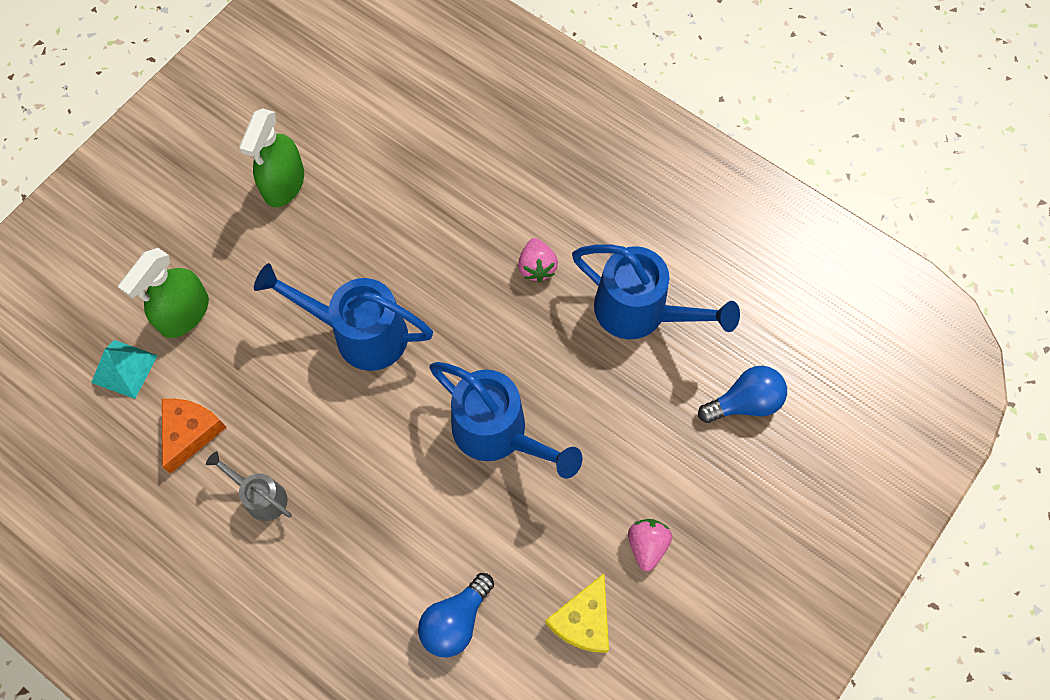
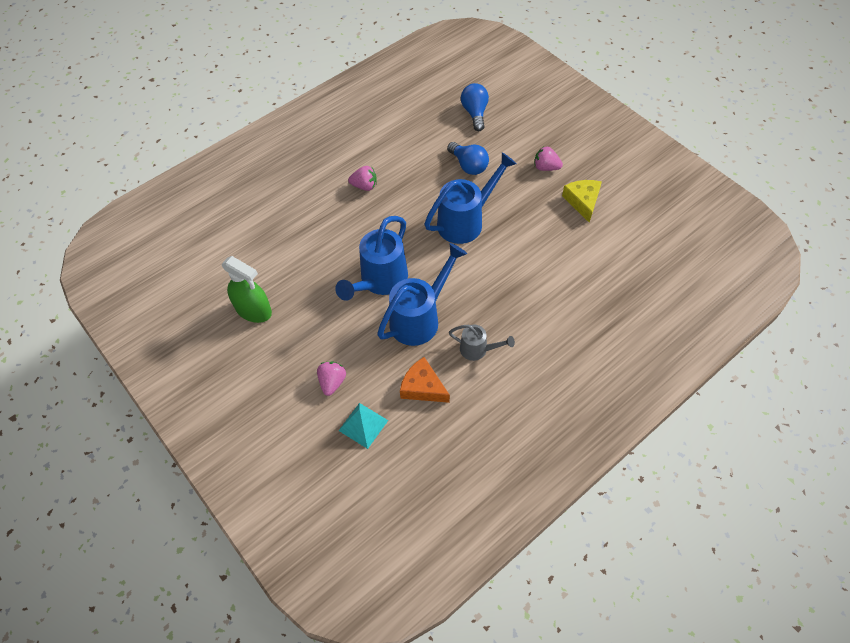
camera: 75 degrees left, 10 degrees down
green spray bottle [118,248,209,338] -> pink strawberry [317,362,346,396]
grey watering can [206,451,292,521] -> grey watering can turned 120 degrees counterclockwise [449,325,515,361]
blue light bulb [418,573,494,657] -> blue light bulb moved to [447,142,489,175]
yellow cheese [545,573,609,653] -> yellow cheese turned 135 degrees counterclockwise [562,180,602,223]
blue watering can [572,244,740,339] -> blue watering can moved to [377,243,467,346]

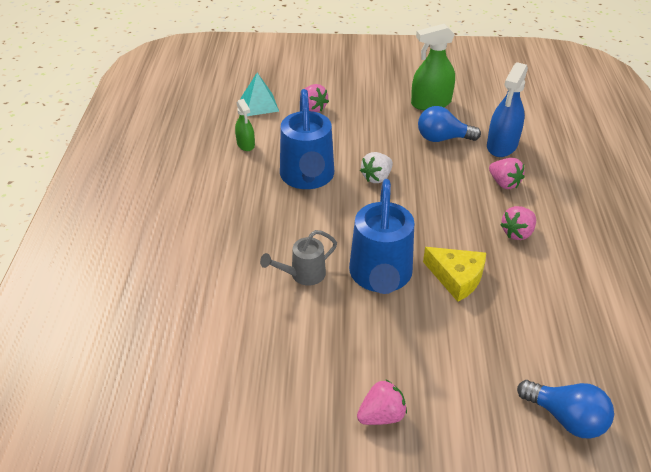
camera: 130 degrees right, 15 degrees down
blue watering can [335,216,408,301] -> white strawberry [360,152,393,183]
orange cheese [400,357,450,403] -> green spray bottle [235,99,255,151]
blue light bulb [447,142,489,175] -> blue light bulb moved to [418,106,481,142]
grey watering can [449,325,515,361] -> grey watering can moved to [260,230,337,286]
yellow cheese [562,180,602,223] -> yellow cheese moved to [423,247,486,302]
none -> blue spray bottle [487,62,528,157]
none -> pink strawberry [489,158,525,189]

